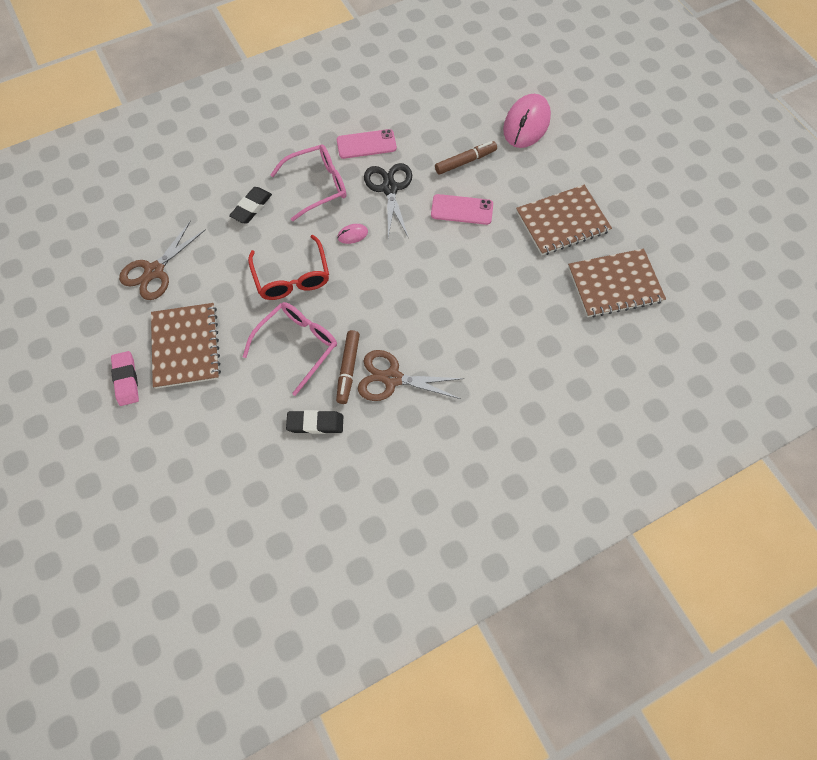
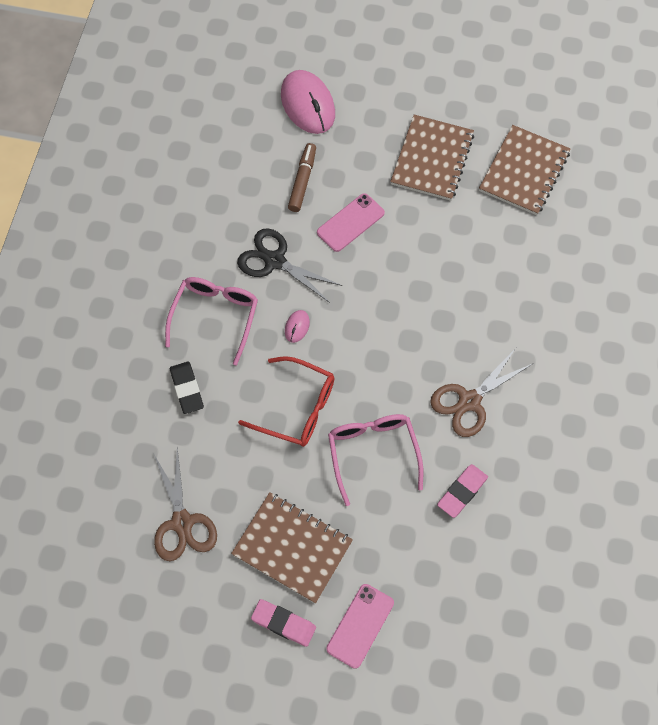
camera: 50 degrees left, 0 degrees up
black eraser [286,410,343,434] -> pink eraser [437,464,488,518]
brown marker [336,330,360,404] -> none
pink phone [337,129,397,159] -> pink phone moved to [326,584,394,669]

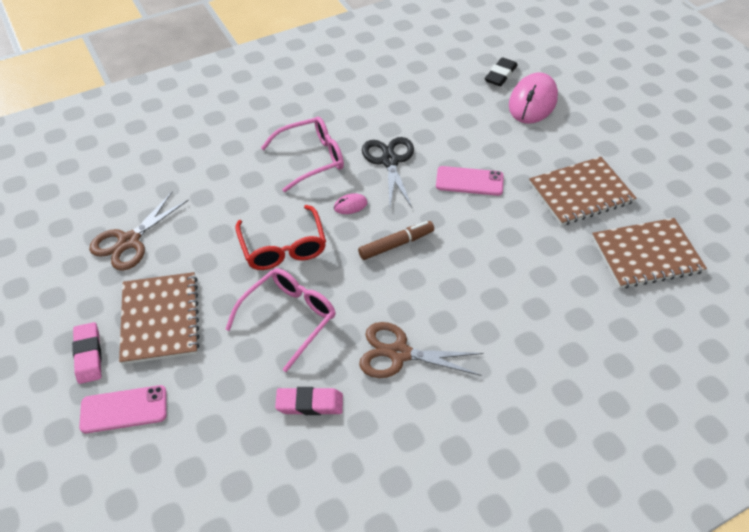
camera: 50 degrees right, 15 degrees down
black eraser [170,362,204,414] -> black eraser moved to [485,57,518,86]
brown marker [288,143,316,212] -> brown marker moved to [358,221,434,260]

